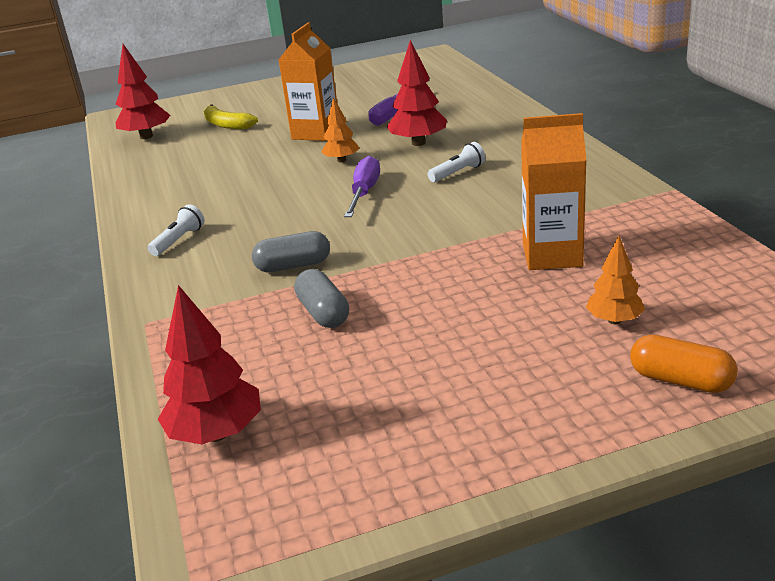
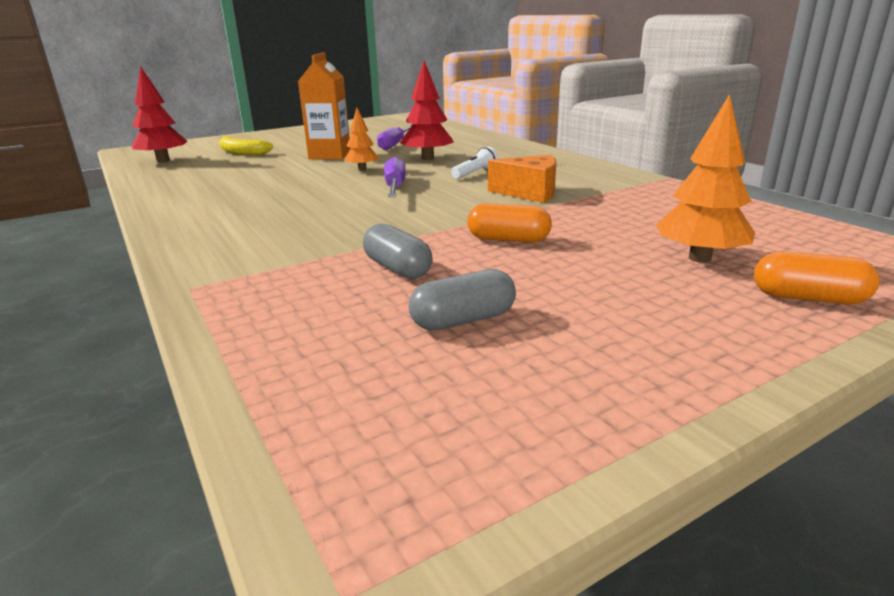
camera: 15 degrees left, 5 degrees down
white flashlight [148,204,204,256] -> none
red tree [158,285,261,444] -> none
grey capsule [252,231,330,272] -> grey capsule moved to [409,269,516,330]
orange carton [521,113,586,270] -> none
orange tree [586,236,645,324] -> orange tree [656,94,755,263], size x1.61
none -> orange capsule [467,203,552,242]
none -> orange cheese [488,155,556,203]

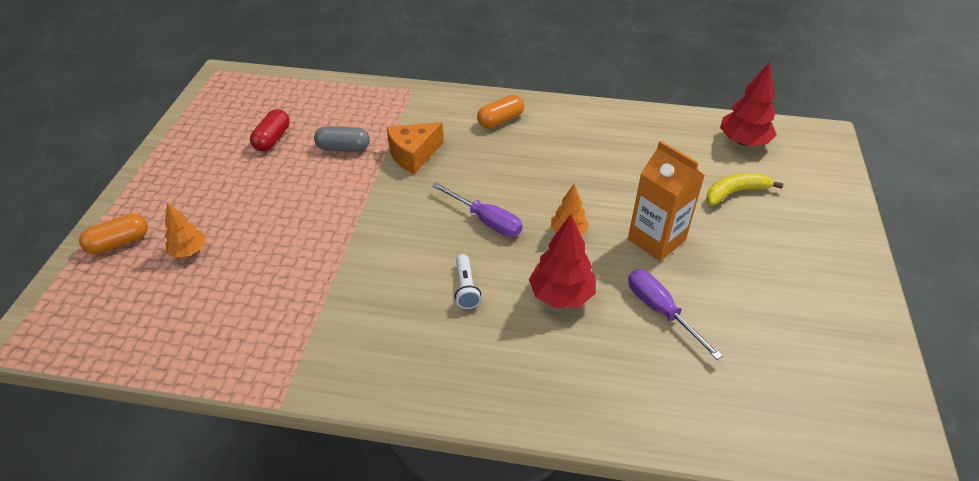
camera: 130 degrees right, 20 degrees up
grey capsule [409,269,516,330] -> red capsule [250,109,290,151]
orange capsule [467,203,552,242] -> orange capsule moved to [477,95,524,128]
orange cheese [488,155,556,203] -> orange cheese moved to [387,122,444,174]
orange tree [656,94,755,263] -> orange tree [165,203,206,258], size x0.62

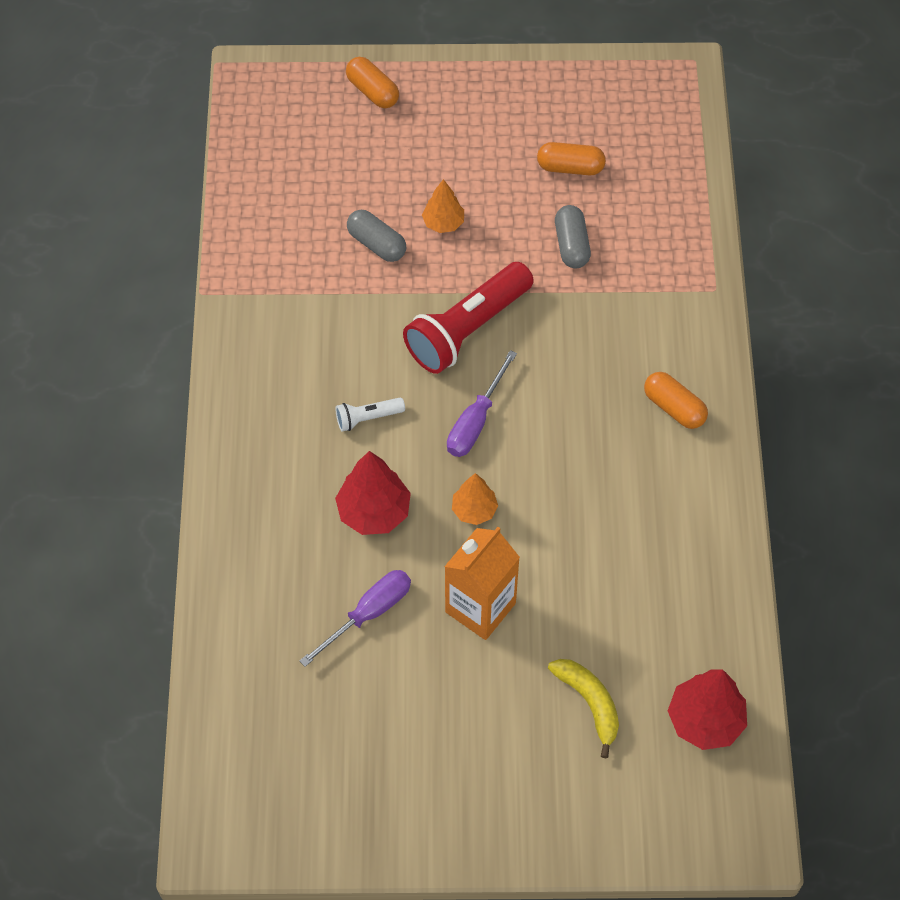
camera: 80 degrees right, 15 degrees up
orange tree [165,203,206,258] -> orange tree moved to [422,179,464,233]
red capsule [250,109,290,151] -> orange capsule [537,142,606,175]
orange cheese [387,122,444,174] -> none
none -> grey capsule [347,210,406,262]
none -> red flashlight [403,262,534,374]

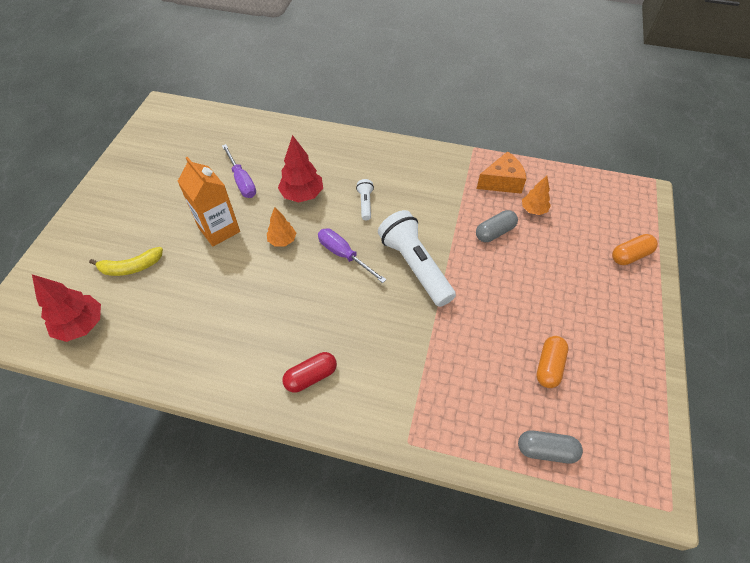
camera: 105 degrees right, 5 degrees down
red flashlight [403,262,534,374] -> white flashlight [378,210,456,307]
orange tree [422,179,464,233] -> orange tree moved to [522,176,551,215]
grey capsule [555,205,591,268] -> grey capsule moved to [518,430,583,463]
orange capsule [644,372,708,429] -> red capsule [282,352,337,393]
none -> orange cheese [477,151,526,194]

